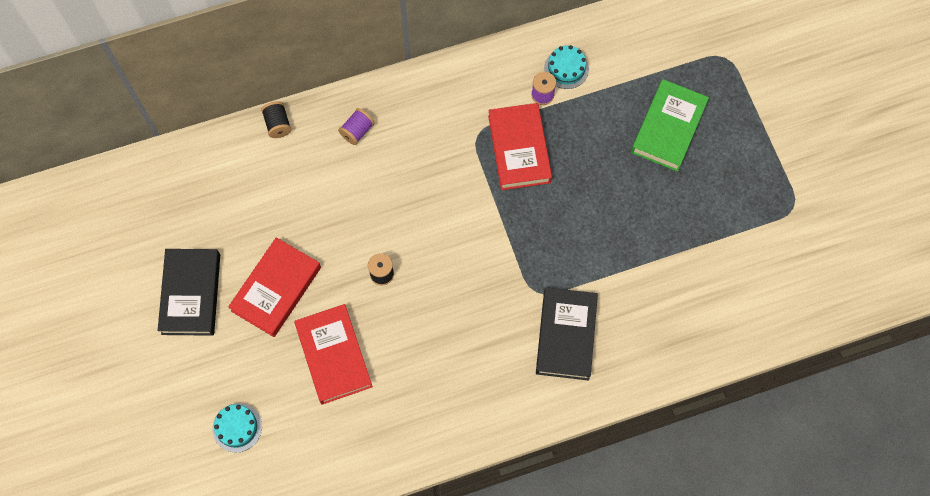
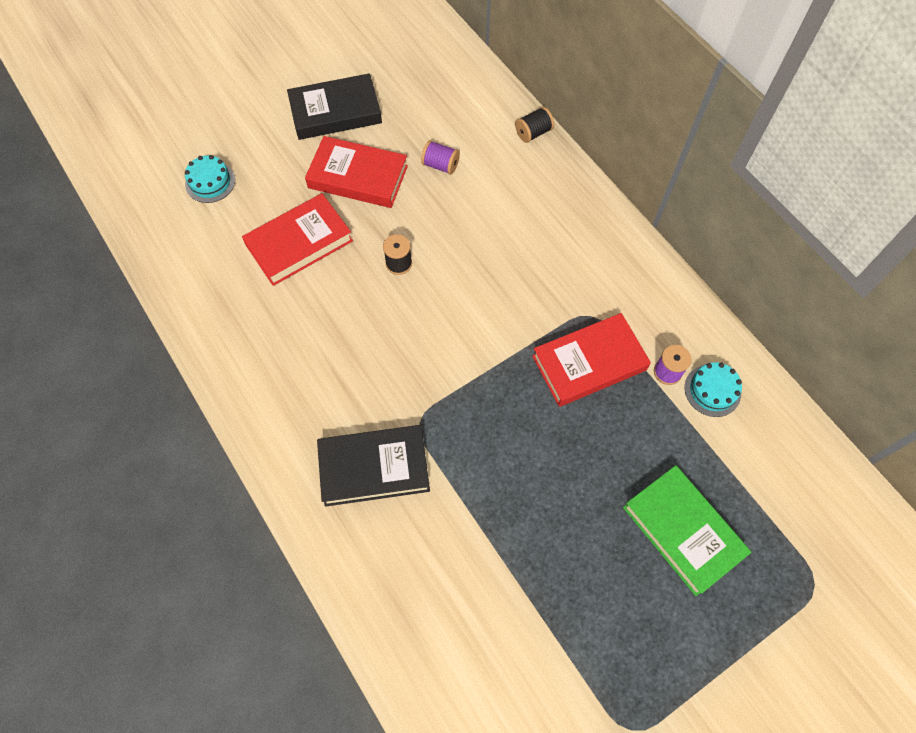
camera: 75 degrees right, 5 degrees down
purple spool [338,108,375,145] -> purple spool moved to [421,140,460,175]
green book [631,79,709,172] -> green book turned 45 degrees clockwise [623,465,751,596]

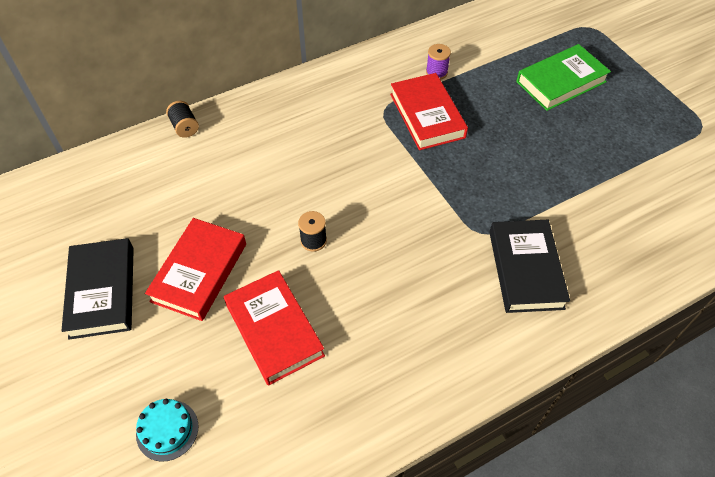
camera: 85 degrees left, 10 degrees down
purple spool [421,140,460,175] -> none
turquoise cake [685,362,742,417] -> none

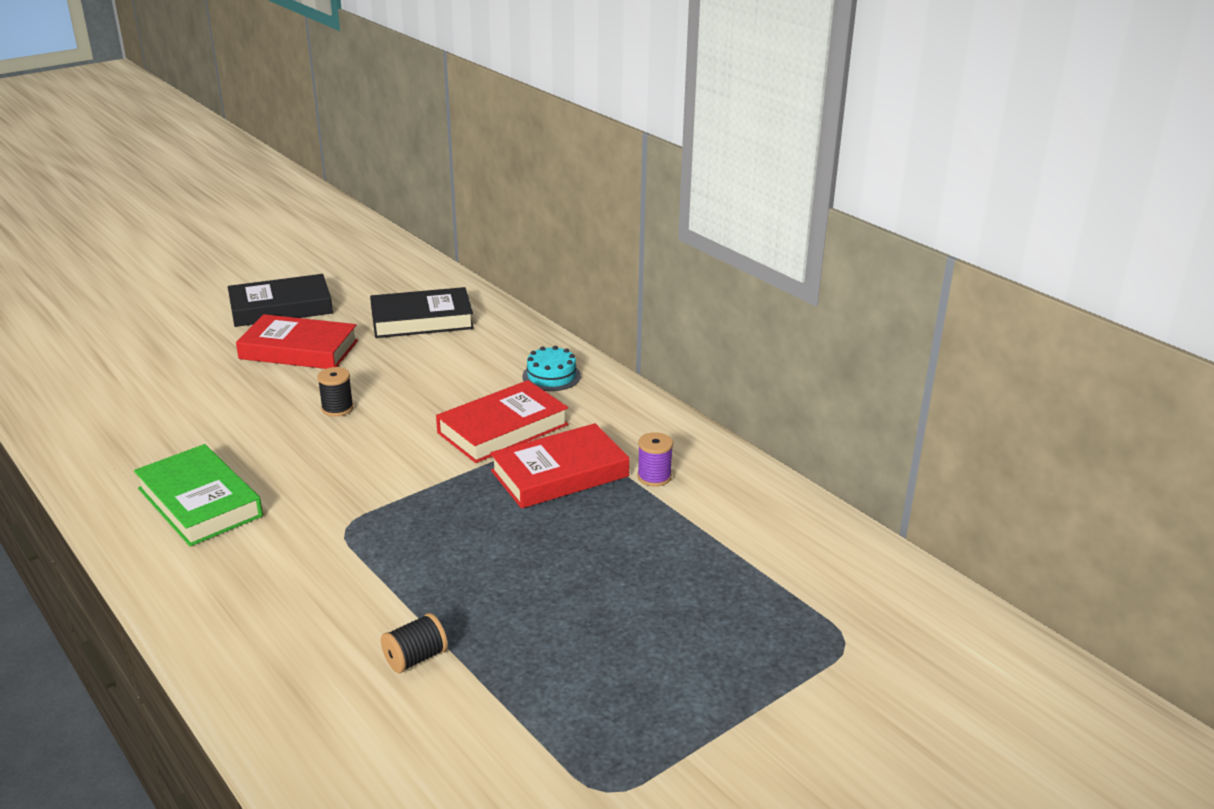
camera: 80 degrees right, 25 degrees down
turquoise cake [136,399,199,462] -> turquoise cake moved to [522,346,581,391]
black spool [166,101,199,138] -> black spool moved to [381,613,448,673]
red book [224,270,325,386] -> red book moved to [436,380,568,463]
black book [489,220,570,313] -> black book moved to [370,287,474,338]
green book [516,44,611,111] -> green book moved to [134,444,263,546]

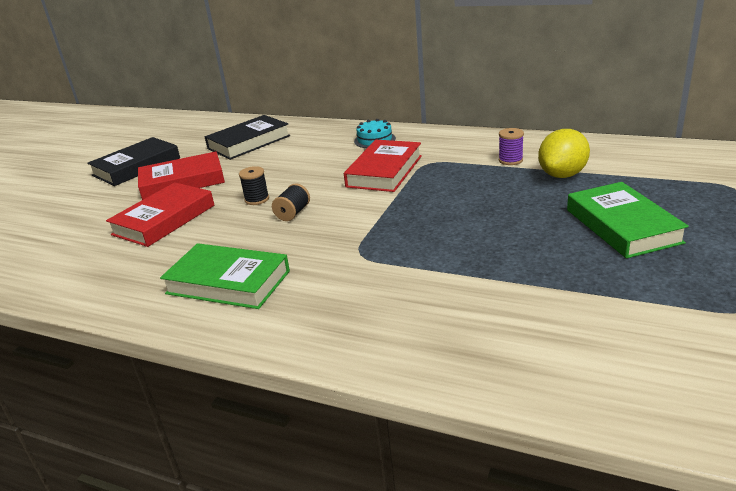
camera: 25 degrees left, 0 degrees up
black spool [381,613,448,673] -> black spool moved to [272,183,310,221]
red book [490,423,630,509] -> red book moved to [106,182,214,247]
none -> yellow lemon [538,129,590,178]
none -> green book [567,182,689,259]

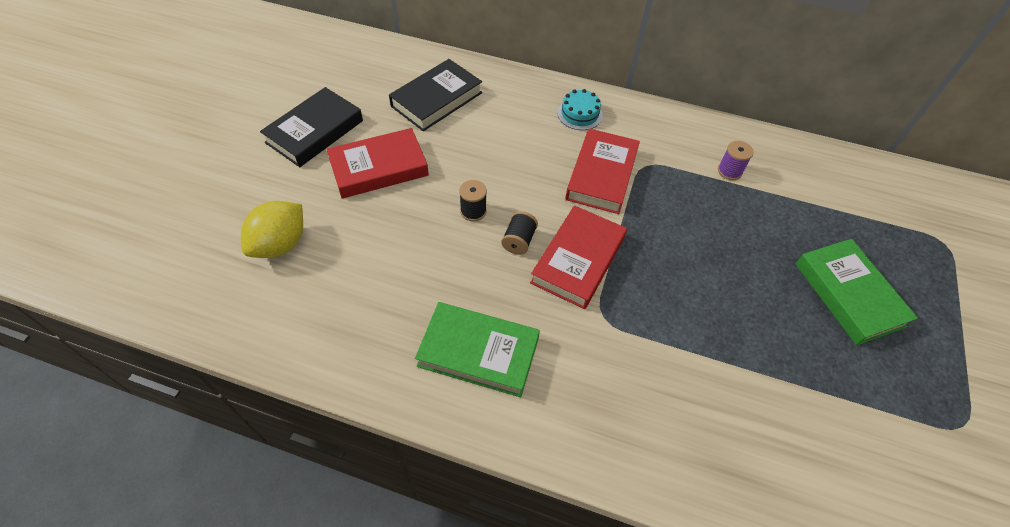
camera: 10 degrees left, 25 degrees up
red book [106,182,214,247] -> red book moved to [530,205,627,309]
yellow lemon [538,129,590,178] -> yellow lemon moved to [241,201,303,258]

